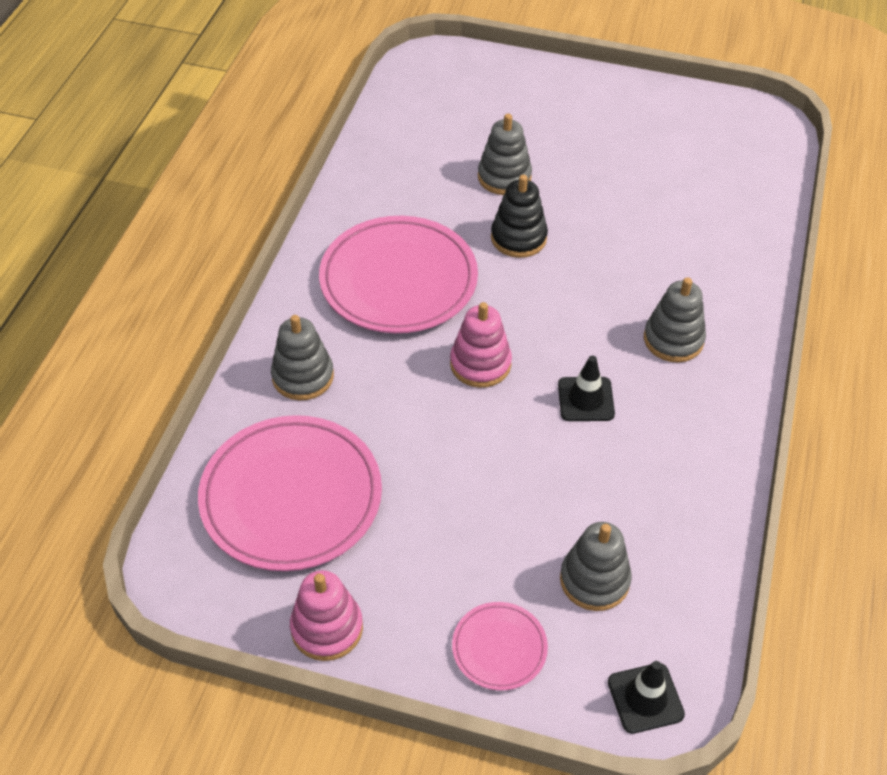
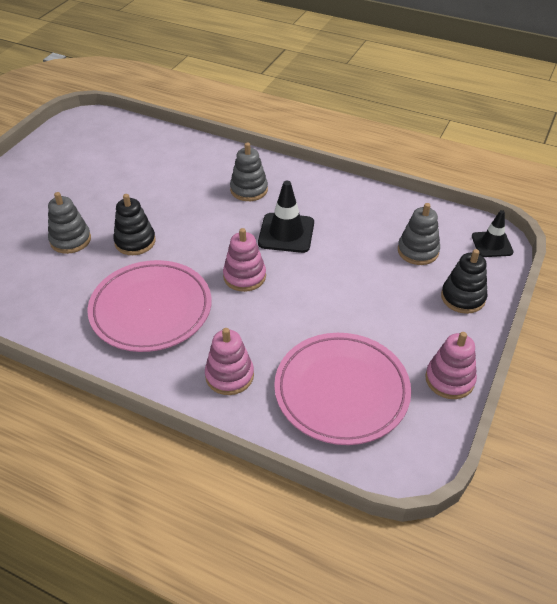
camera: 80 degrees left, 5 degrees down
grey stacking toy [271,315,334,401] -> pink stacking toy [205,328,254,395]
pink plate [452,602,548,690] -> black stacking toy [441,249,488,314]
black traffic cone [558,356,615,421] -> black traffic cone [258,181,314,253], size x1.51

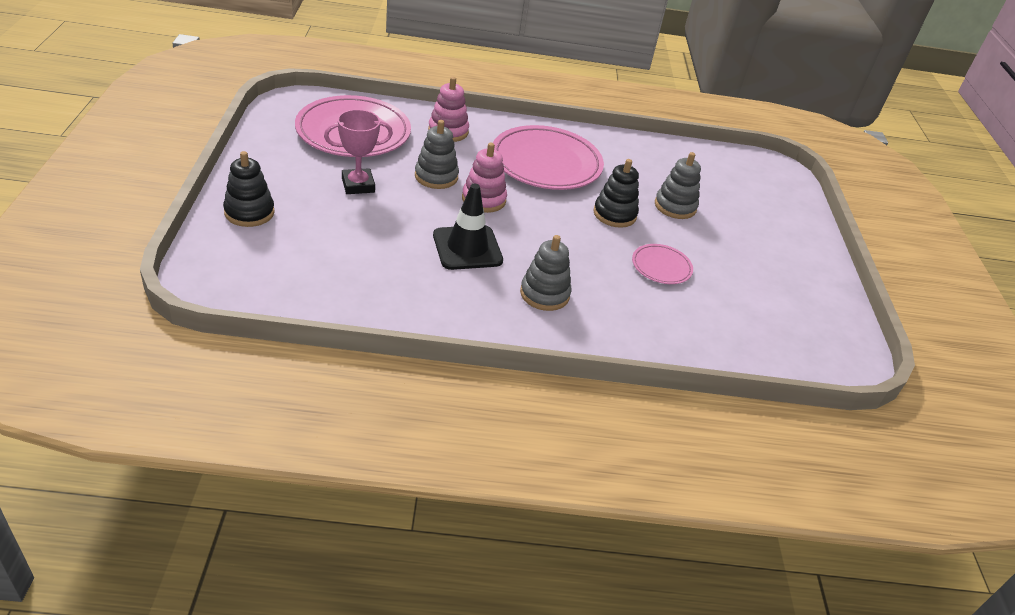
camera: 150 degrees right, 5 degrees down
grey stacking toy [398,203,440,265] -> grey stacking toy moved to [415,120,459,189]
pink stacking toy [425,332,477,399] -> none
black traffic cone [472,210,514,257] -> none
none -> pink trophy [324,109,393,194]
none -> pink plate [632,244,693,284]

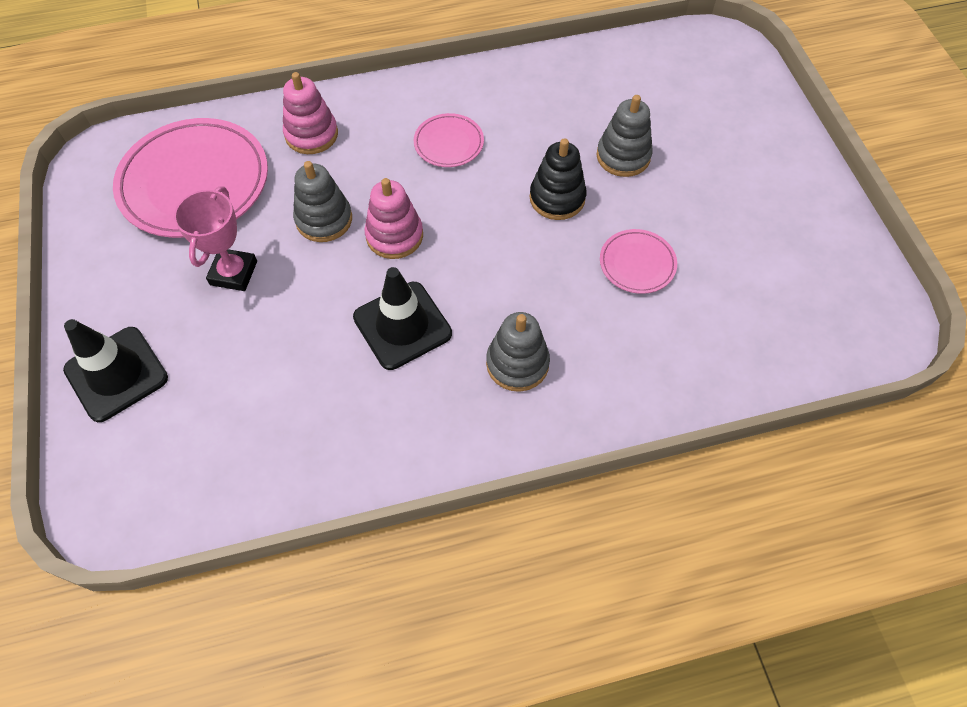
camera: 10 degrees left, 20 degrees up
black stacking toy [223,151,275,227] -> black traffic cone [63,319,168,422]
pink trophy [324,109,393,194] -> pink trophy turned 45 degrees counterclockwise [174,186,257,291]
pink plate [493,125,604,190] -> pink plate [414,113,484,167], size x0.48

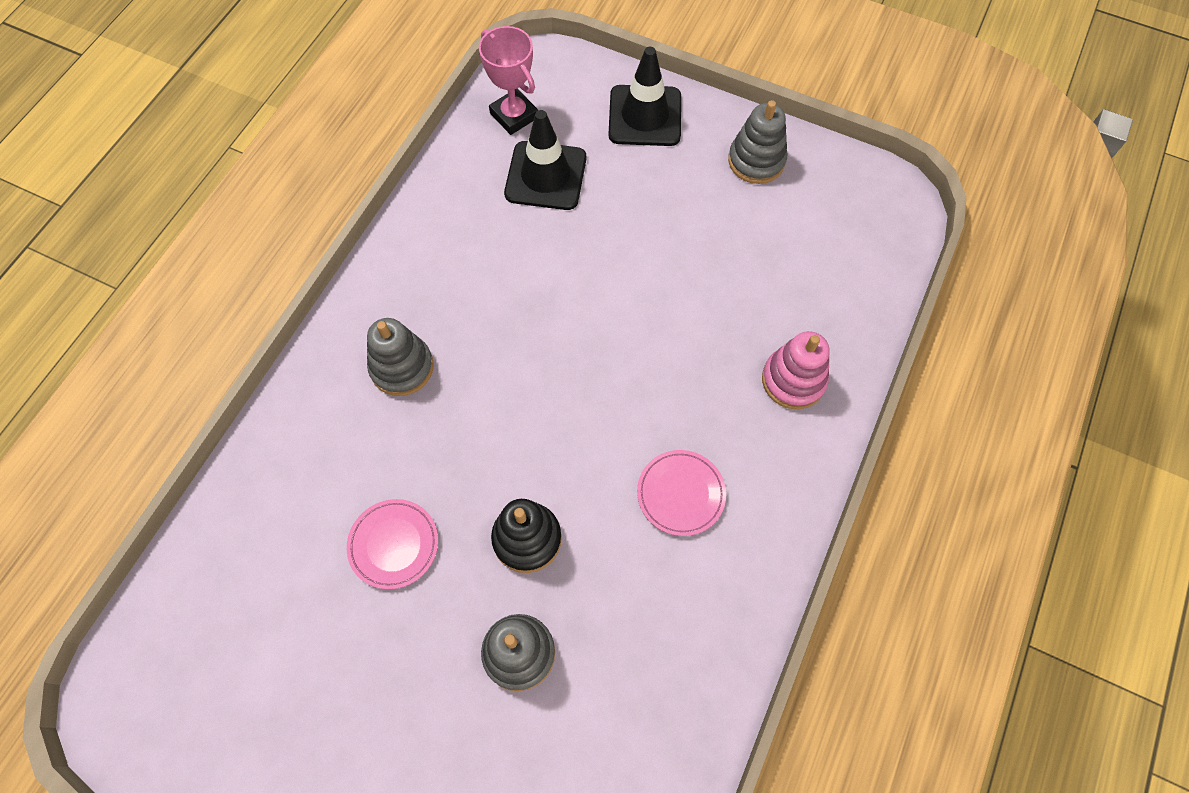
camera: 130 degrees right, 5 degrees up
pink plate [113,118,268,238] -> none
pink trophy [174,186,257,291] -> pink trophy moved to [479,26,538,135]
grey stacking toy [293,161,352,242] -> grey stacking toy moved to [728,100,787,184]
black traffic cone [353,267,452,370] -> black traffic cone moved to [504,110,586,210]
pink stacking toy [365,178,423,259] -> none

